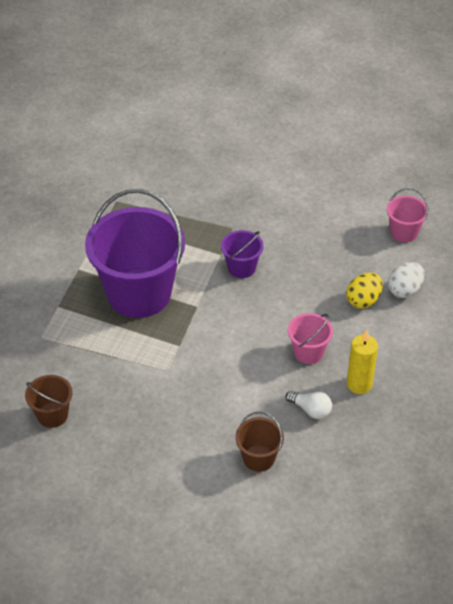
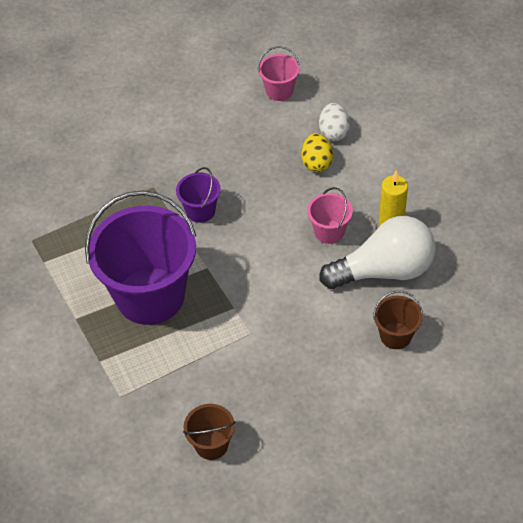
camera: 45 degrees left, 5 degrees up
white light bulb [286,391,332,419] -> white light bulb [319,216,436,289], size x2.36

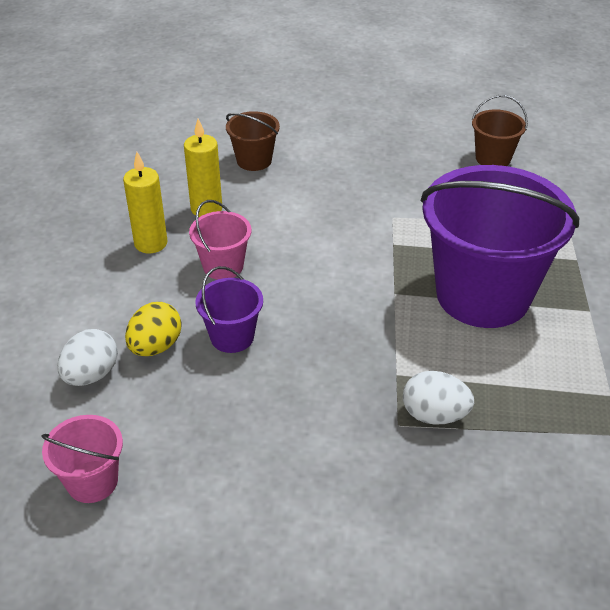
camera: 150 degrees left, 10 degrees down
purple bucket [176,167,221,223] -> purple bucket moved to [196,266,263,353]
white light bulb [319,216,436,289] -> yellow candle [184,118,222,217]
none -> white egg [403,371,474,425]

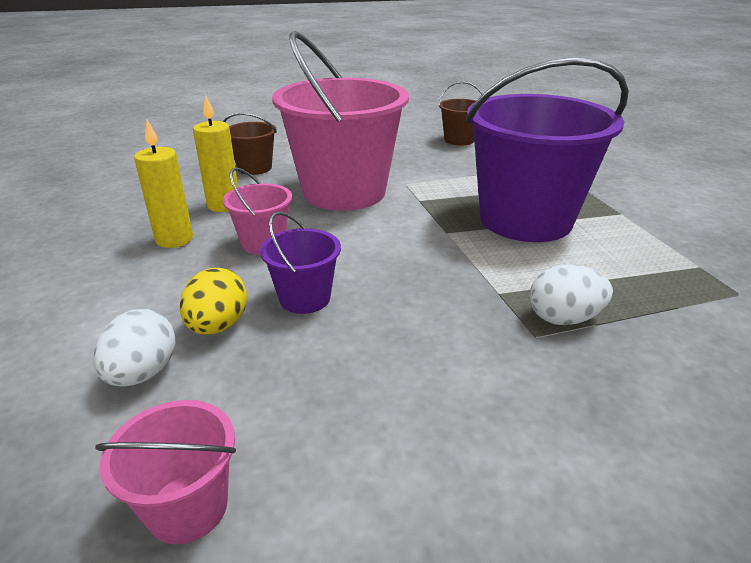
camera: 20 degrees left, 10 degrees down
none -> pink bucket [272,31,409,211]

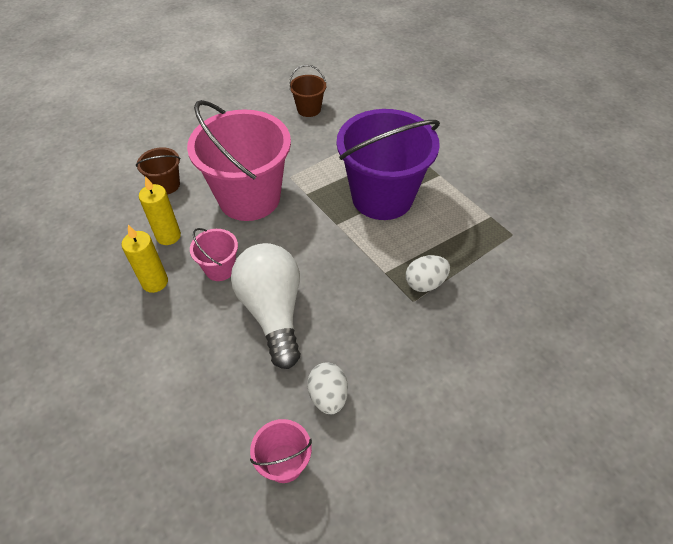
camera: 20 degrees left, 20 degrees up
white egg [94,309,176,387] -> white egg moved to [307,362,348,414]
yellow egg [179,268,247,335] -> none
purple bucket [260,211,341,314] -> white light bulb [231,243,301,369]

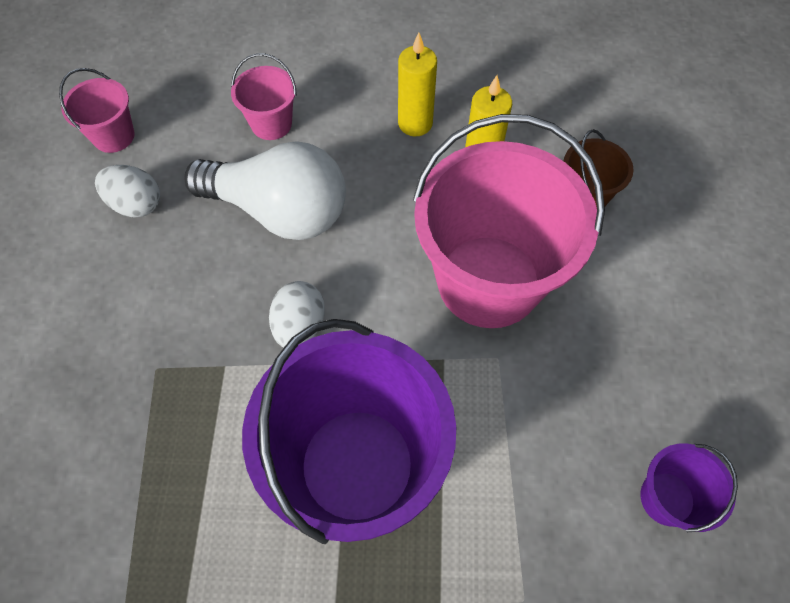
camera: 125 degrees right, 10 degrees up
pink bucket [190,228,238,281] -> pink bucket moved to [231,53,297,140]
brown bucket [289,65,326,117] -> purple bucket [640,443,738,532]
white egg [406,255,450,292] -> white egg moved to [269,281,325,348]

